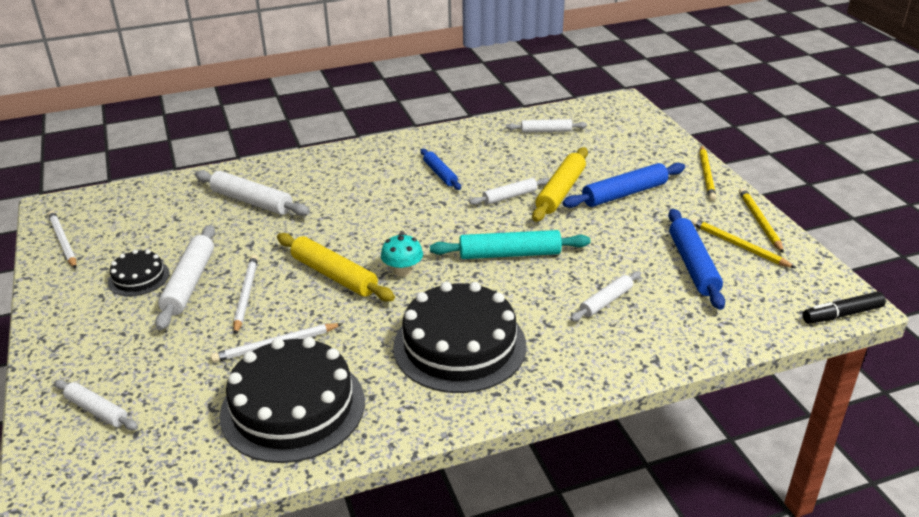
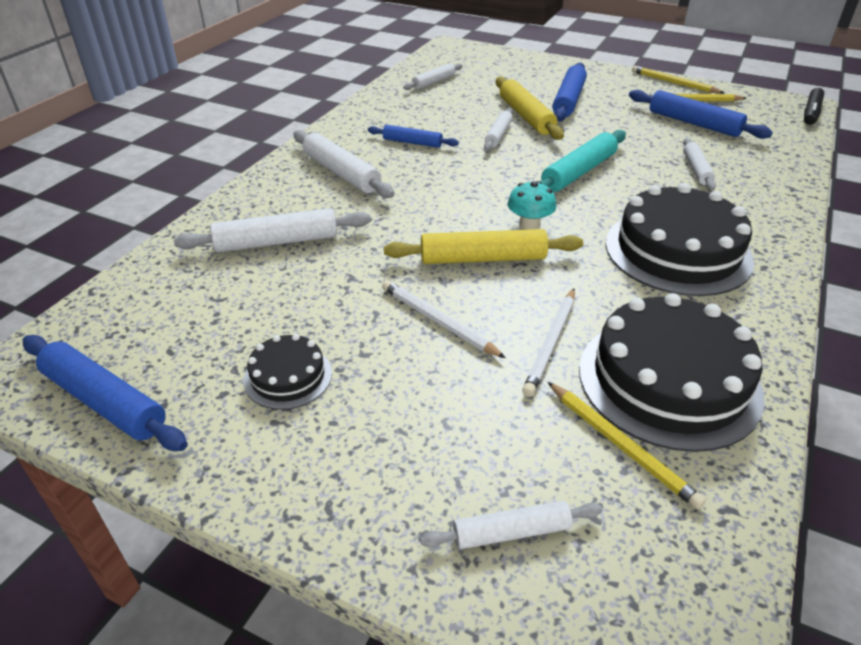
camera: 45 degrees left, 5 degrees up
white pencil [48,211,76,269] -> blue rolling pin [23,335,188,451]
white rolling pin [155,225,215,330] -> white rolling pin moved to [294,130,395,198]
yellow pencil [699,145,716,201] -> yellow pencil moved to [548,382,706,510]

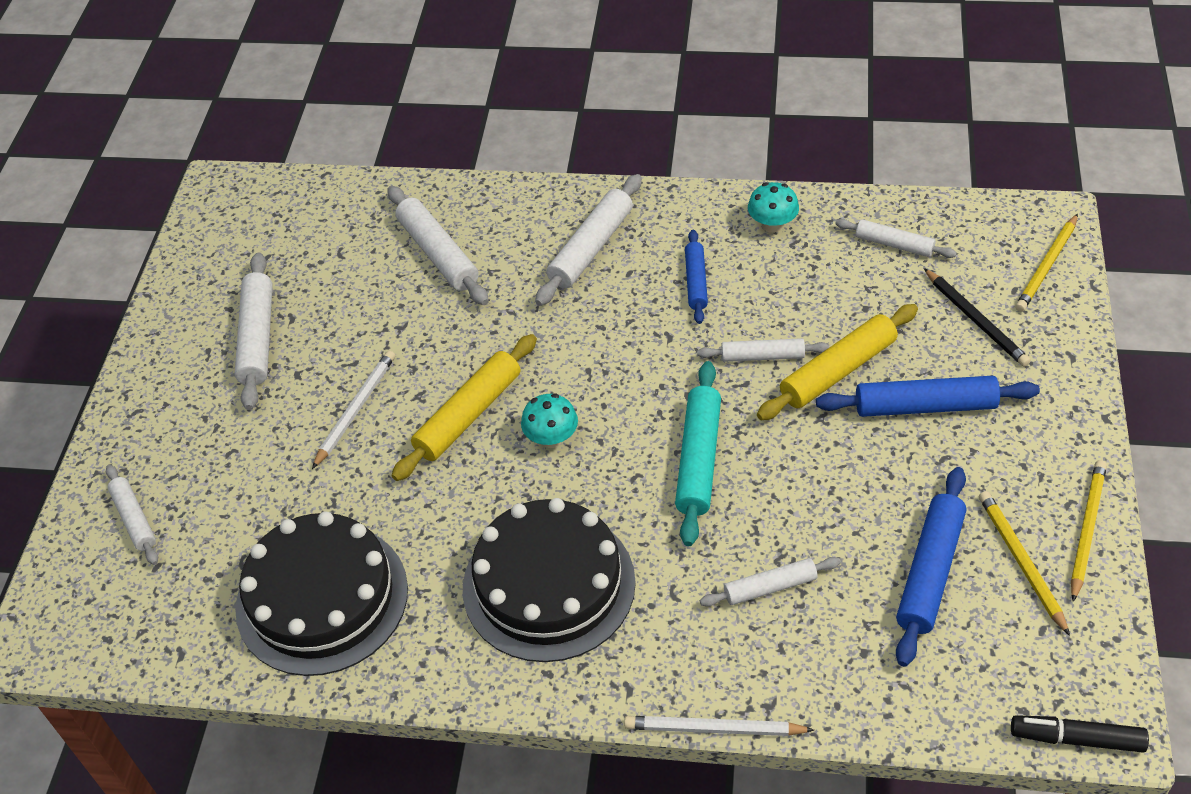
camera: 75 degrees right, 10 degrees up
blue rolling pin [23,335,188,451] -> none
black cake [243,334,332,410] -> white rolling pin [235,252,273,410]
yellow rolling pin [384,229,583,264] -> yellow rolling pin turned 60 degrees clockwise [391,334,537,481]
white pencil [522,288,575,397] -> white pencil moved to [624,716,814,736]
turquoise rolling pin [540,130,626,192] -> turquoise rolling pin turned 75 degrees clockwise [675,361,721,546]
yellow pencil [548,382,706,510] -> yellow pencil moved to [1015,214,1078,312]
none -> turquoise mushroom [748,182,799,233]
none -> black pencil [924,268,1031,367]

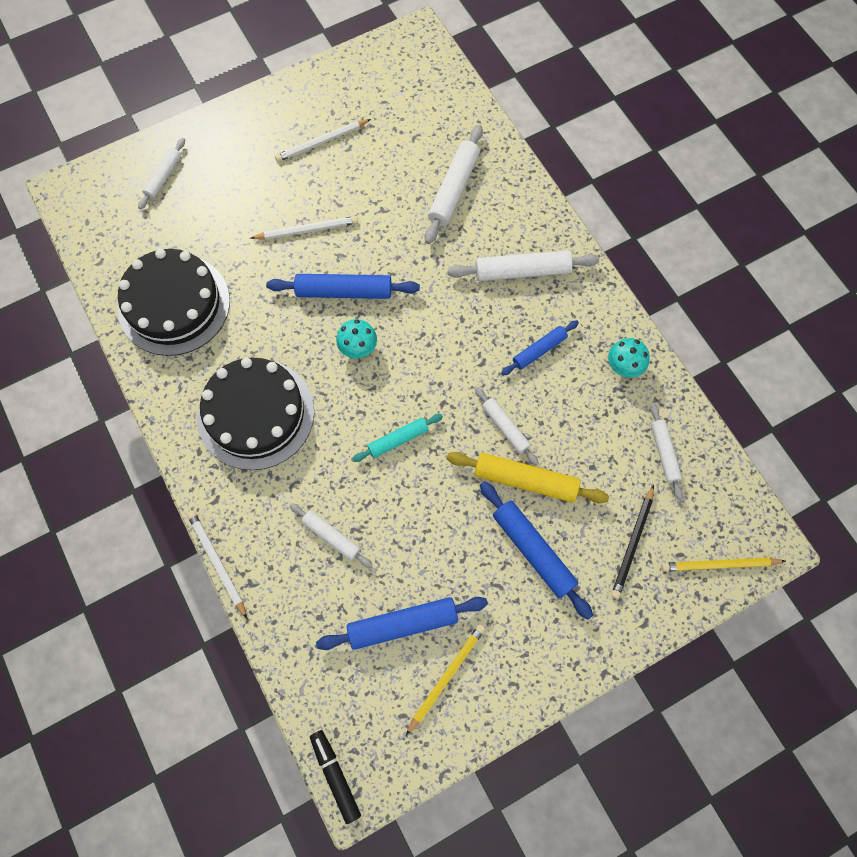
camera: 50 degrees right, 20 degrees up
white rolling pin [235,252,273,410] -> white pencil [275,119,371,162]
yellow rolling pin [391,334,537,481] -> blue rolling pin [266,274,420,299]
turquoise rolling pin [675,361,721,546] -> turquoise rolling pin [352,414,443,462], size x0.62
yellow pencil [1071,460,1107,602] -> none

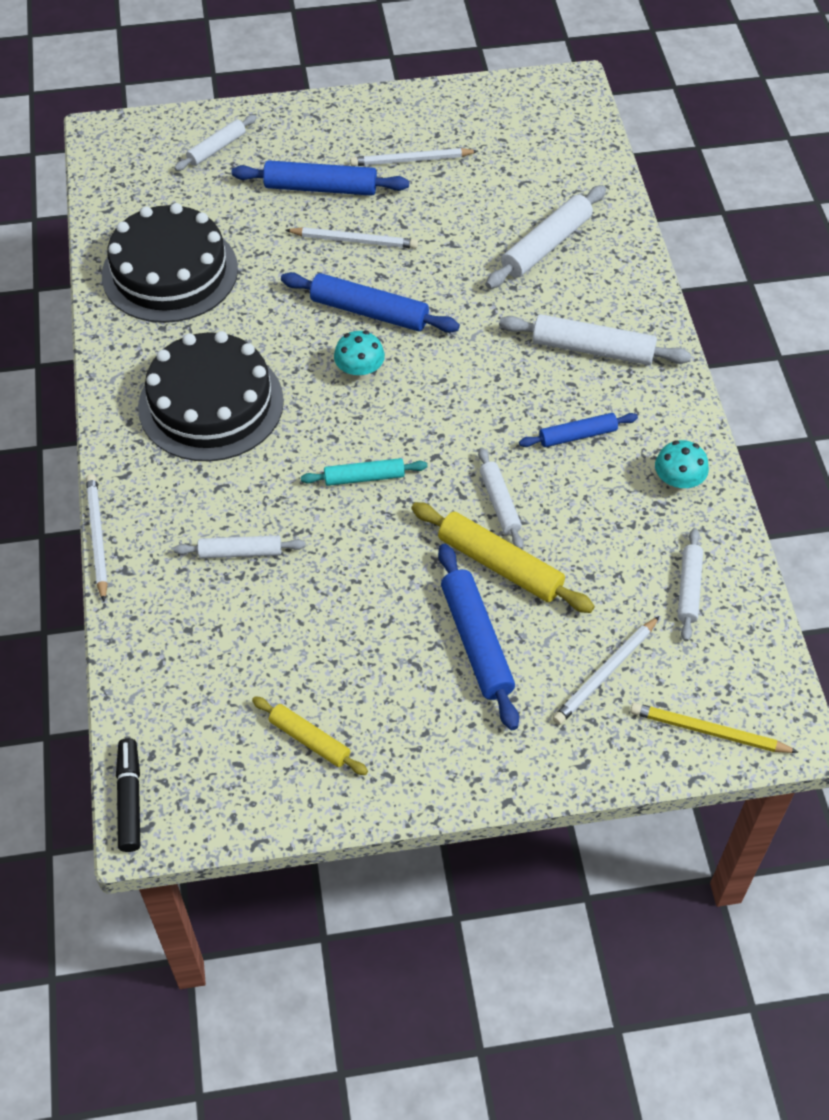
camera: 20 degrees right, 15 degrees down
white rolling pin [290,503,373,568] -> white rolling pin turned 60 degrees counterclockwise [173,535,306,559]
blue rolling pin [316,597,488,650] -> blue rolling pin moved to [231,160,409,196]
yellow pencil [406,624,485,735] -> yellow rolling pin [252,696,368,775]
black pencil [611,485,654,599] -> white pencil [553,616,659,725]

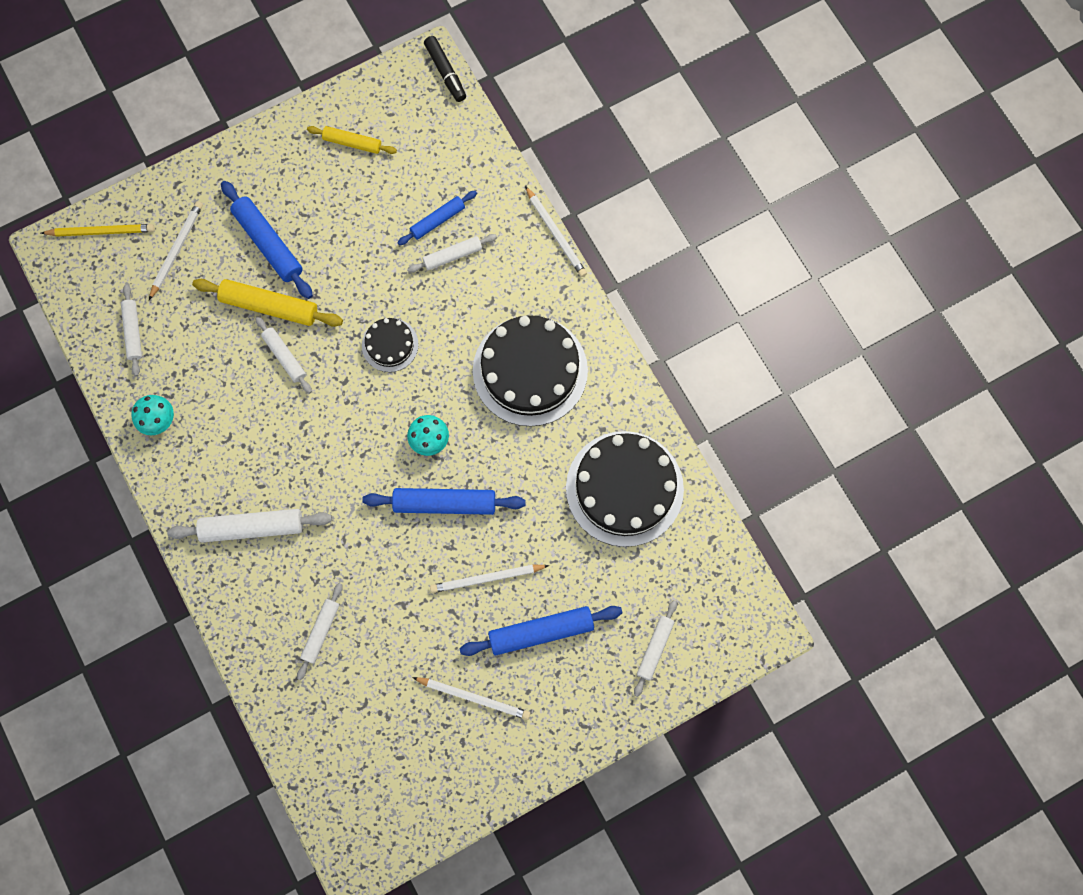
camera: 160 degrees right, 20 degrees up
turquoise rolling pin [301,458,427,486] -> black cake [362,318,419,372]
white pencil [350,148,478,166] -> white pencil turned 45 degrees clockwise [412,677,530,720]
white rolling pin [486,185,606,289] -> white rolling pin [297,583,343,680], size x0.62
blue rolling pin [519,413,638,447] -> blue rolling pin moved to [397,191,477,245]

